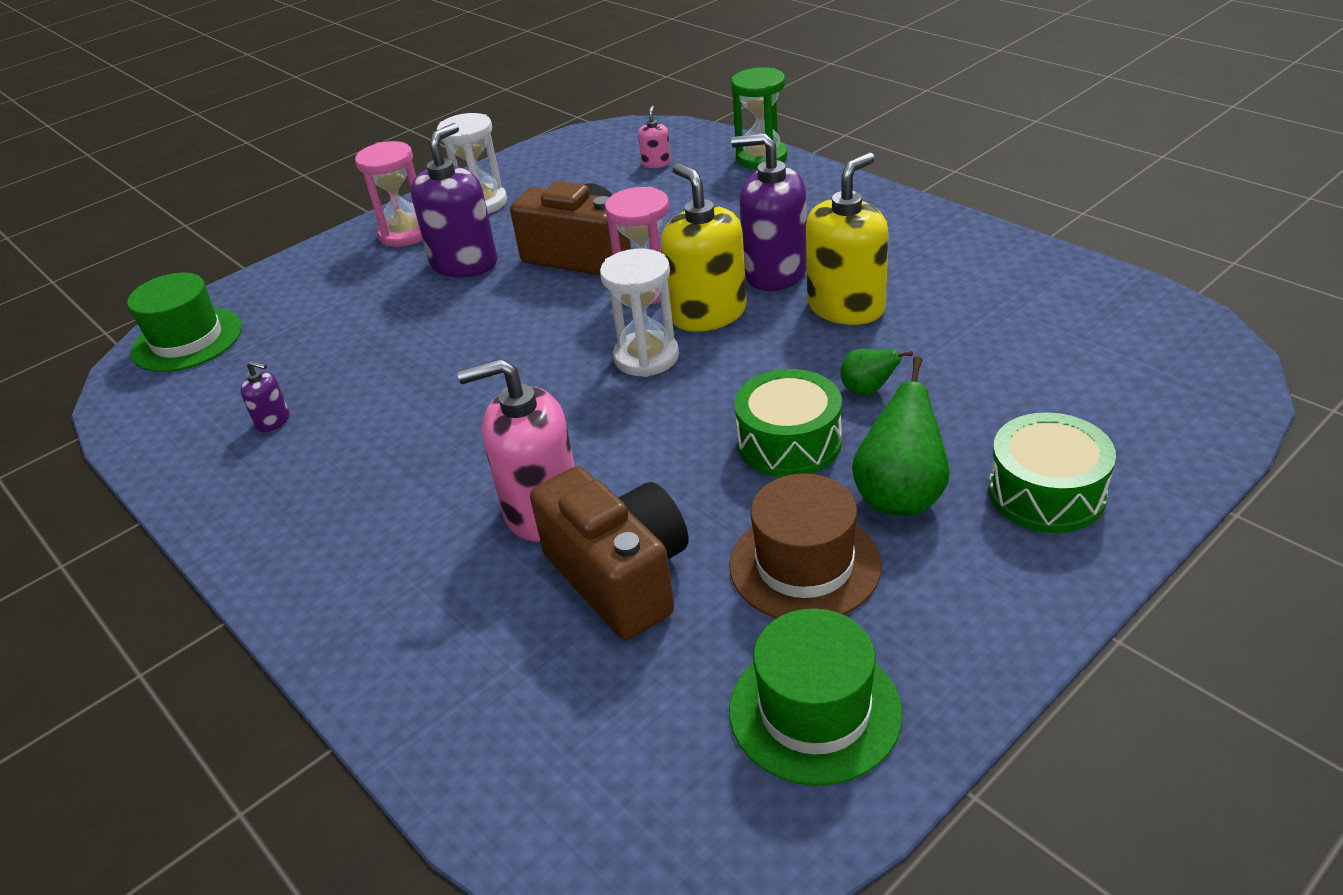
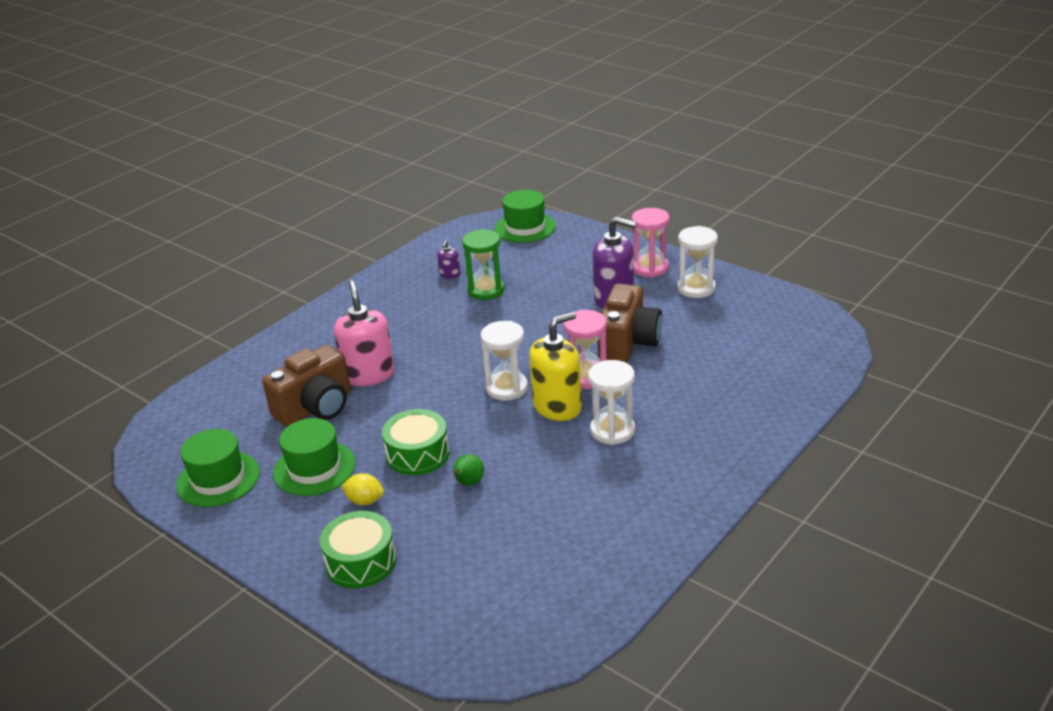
camera: 80 degrees right, 5 degrees down
pink soap dispenser [638,106,671,168] -> none
brown hat [729,474,882,618] -> green hat [273,418,356,496]
green hourglass [731,67,787,169] -> green hourglass moved to [462,229,505,300]
purple soap dispenser [731,133,807,291] -> white hourglass [588,360,635,445]
yellow soap dispenser [806,152,889,325] -> none
green pear [852,356,950,516] -> yellow lemon [341,473,384,505]

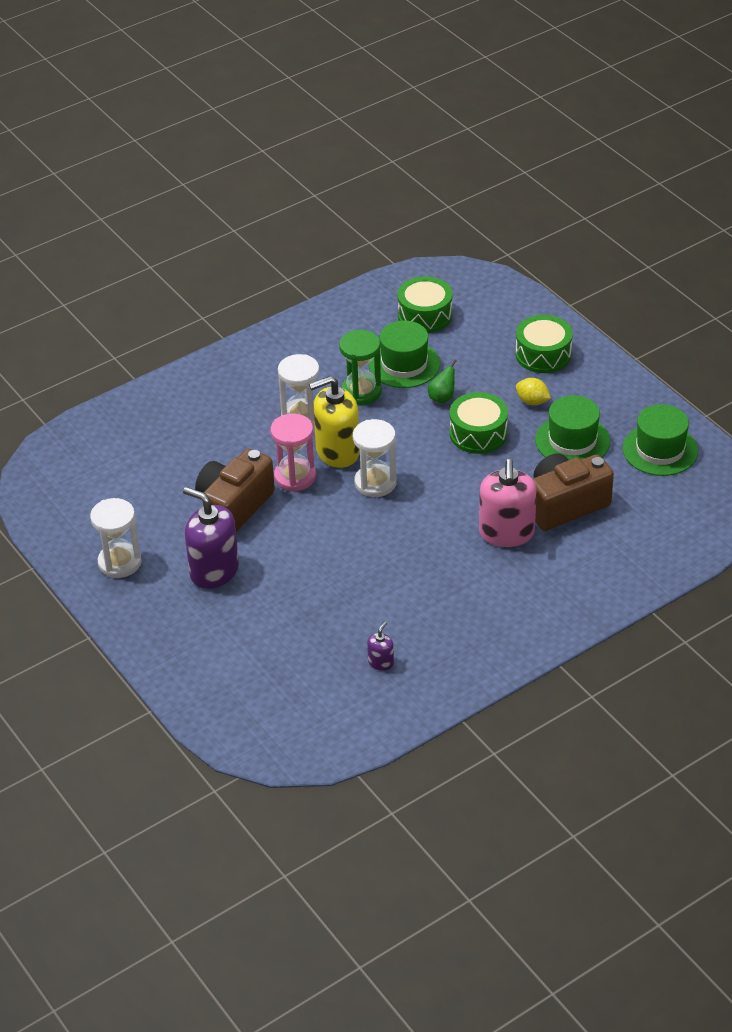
camera: 165 degrees left, 10 degrees up
green hourglass [462,229,505,300] -> green hourglass moved to [339,330,382,405]
green hat [495,190,556,243] -> green hat moved to [369,321,440,388]
pink hourglass [632,208,669,278] -> none
none -> green drum [397,276,452,333]

